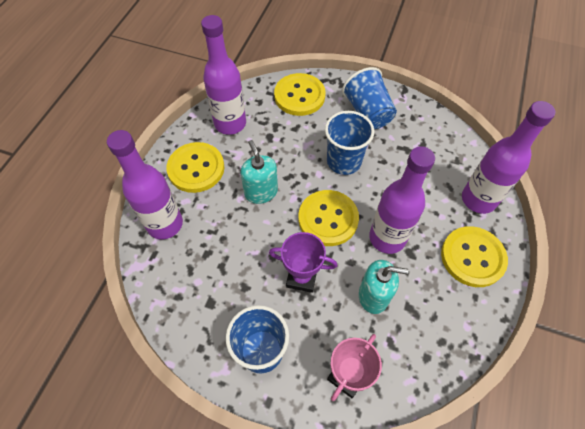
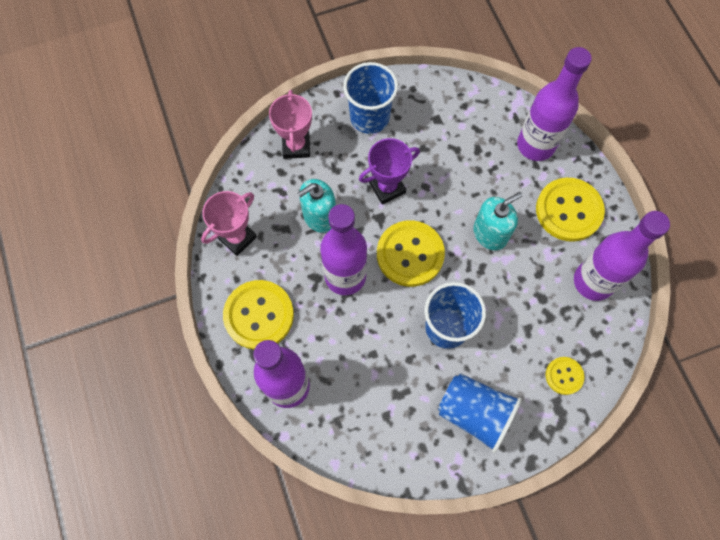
camera: 140 degrees right, 10 degrees up
turquoise soap dispenser [241,140,278,204] -> turquoise soap dispenser turned 60 degrees counterclockwise [473,192,523,250]
yellow button [274,73,326,116] -> yellow button [546,357,584,395], size x0.52
none -> pink trophy [201,191,257,256]

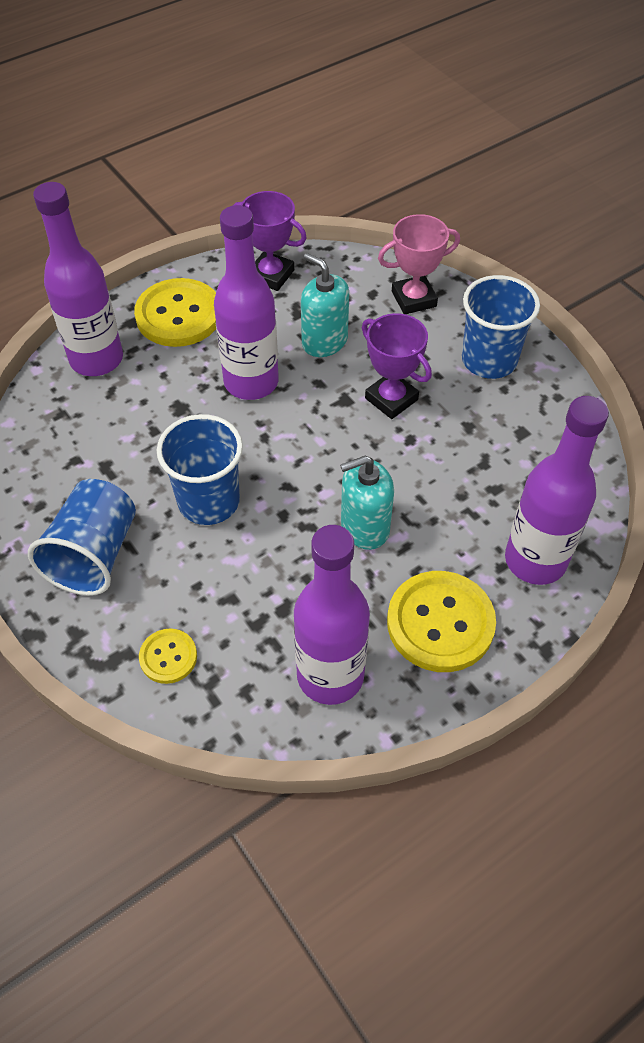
camera: 75 degrees right, 15 degrees down
pink trophy [201,191,257,256] -> purple trophy [233,191,307,291]
yellow button [377,220,445,287] -> none
turquoise soap dispenser [473,192,523,250] -> turquoise soap dispenser turned 120 degrees clockwise [340,455,394,550]

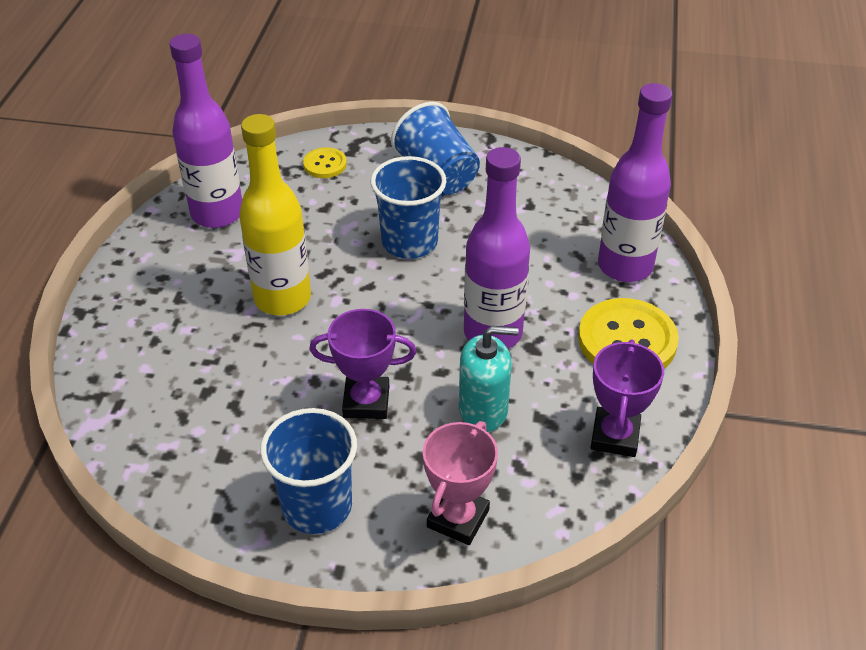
camera: 135 degrees right, 10 degrees down
purple trophy [233,191,307,291] -> purple trophy turned 60 degrees counterclockwise [591,339,664,457]
turquoise soap dispenser [340,455,394,550] -> yellow bottle [239,114,311,315]
yellow button [387,571,496,672] -> none
purple bottle [505,396,609,585] -> none

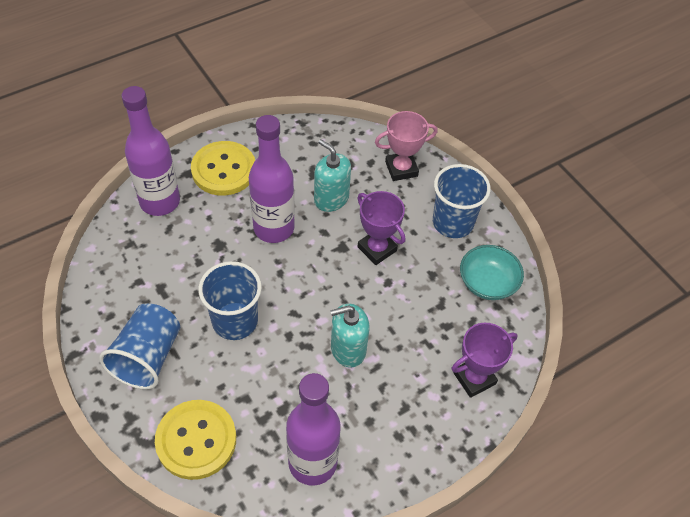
camera: 135 degrees left, 10 degrees up
yellow bottle [239,114,311,315] -> turquoise soap dispenser [330,303,369,368]
yellow button [303,147,347,178] -> yellow button [155,400,236,480], size x1.91
purple trophy [591,339,664,457] -> purple trophy moved to [451,323,517,398]
none -> turquoise bowl [460,245,524,300]

